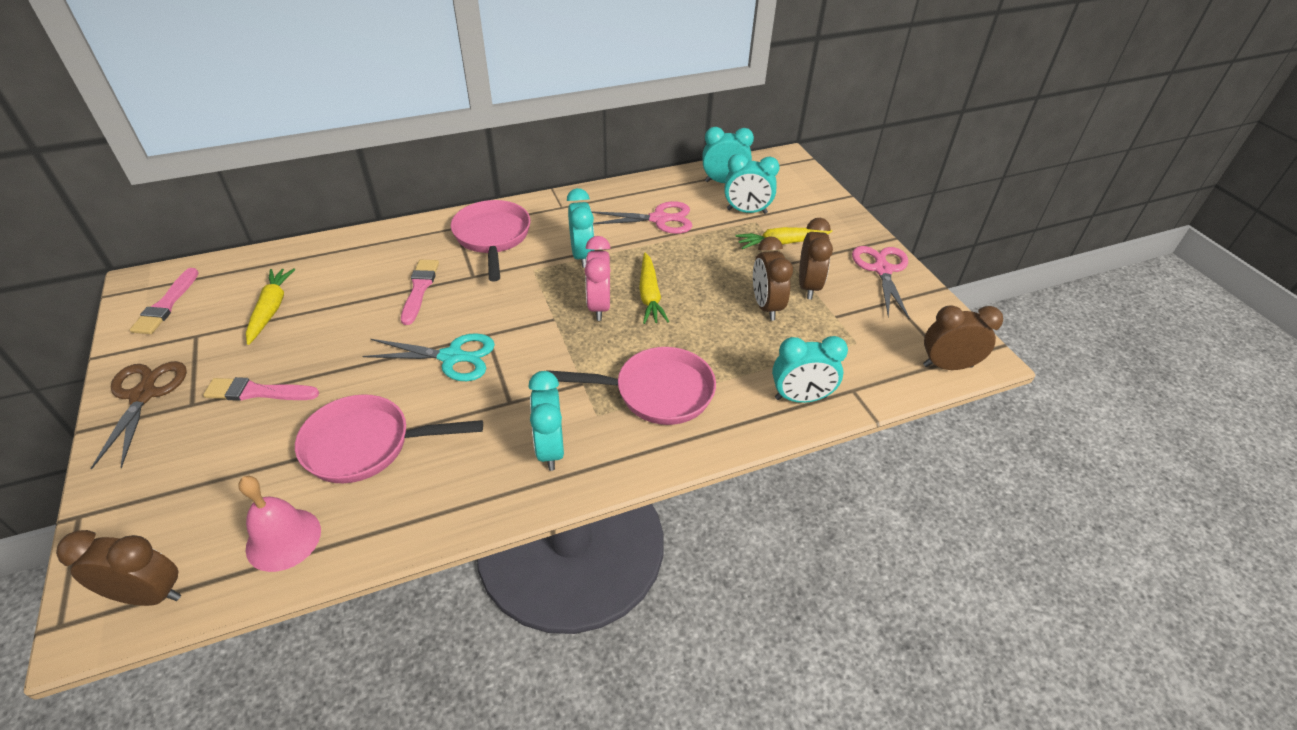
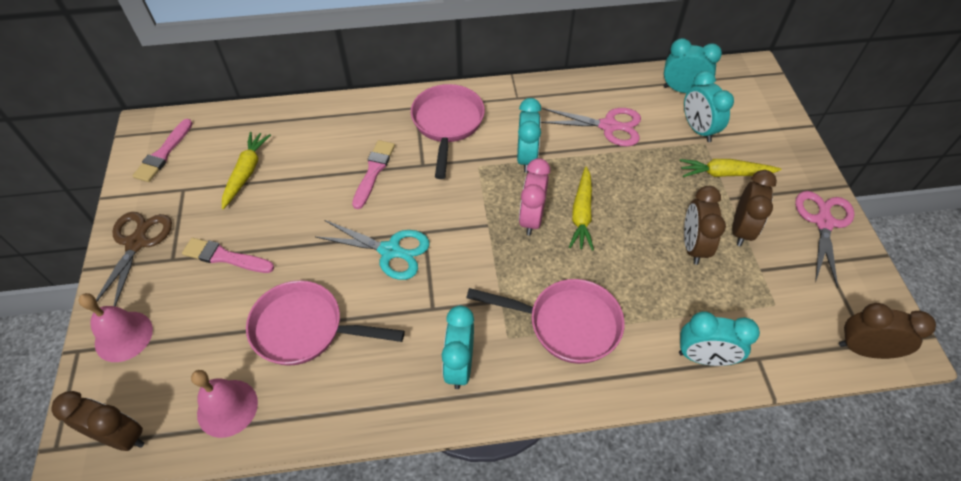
camera: 15 degrees right, 10 degrees up
turquoise clock [724,154,780,214] -> turquoise clock turned 45 degrees clockwise [684,71,734,142]
none -> pink bell [78,293,153,362]

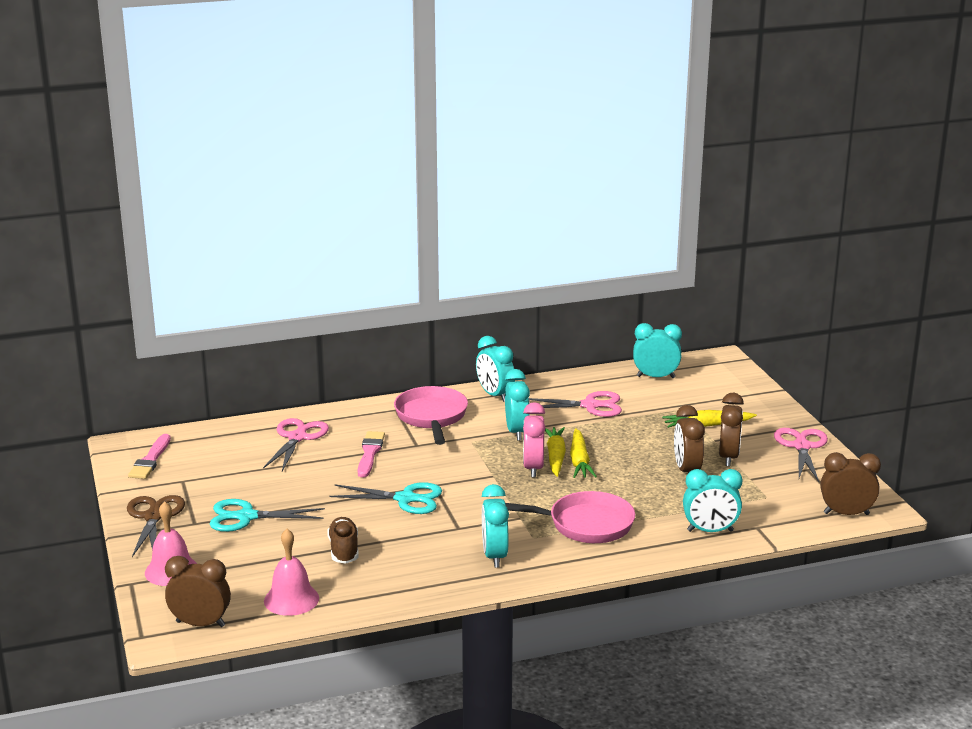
camera: 10 degrees left, 30 degrees down
pink brush [182,238,274,273] -> turquoise scissors [209,499,325,532]
yellow carrot [222,132,271,209] -> yellow carrot moved to [545,427,566,477]
pink pan [246,280,405,366] -> brown shoe [327,517,359,563]
turquoise clock [684,71,734,142] -> turquoise clock moved to [476,336,515,402]
none -> pink scissors [263,418,329,471]

